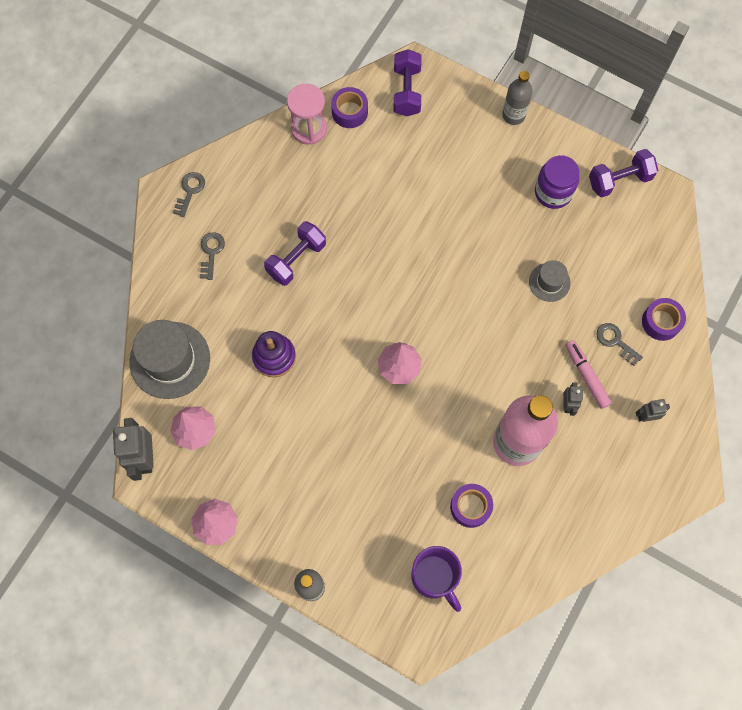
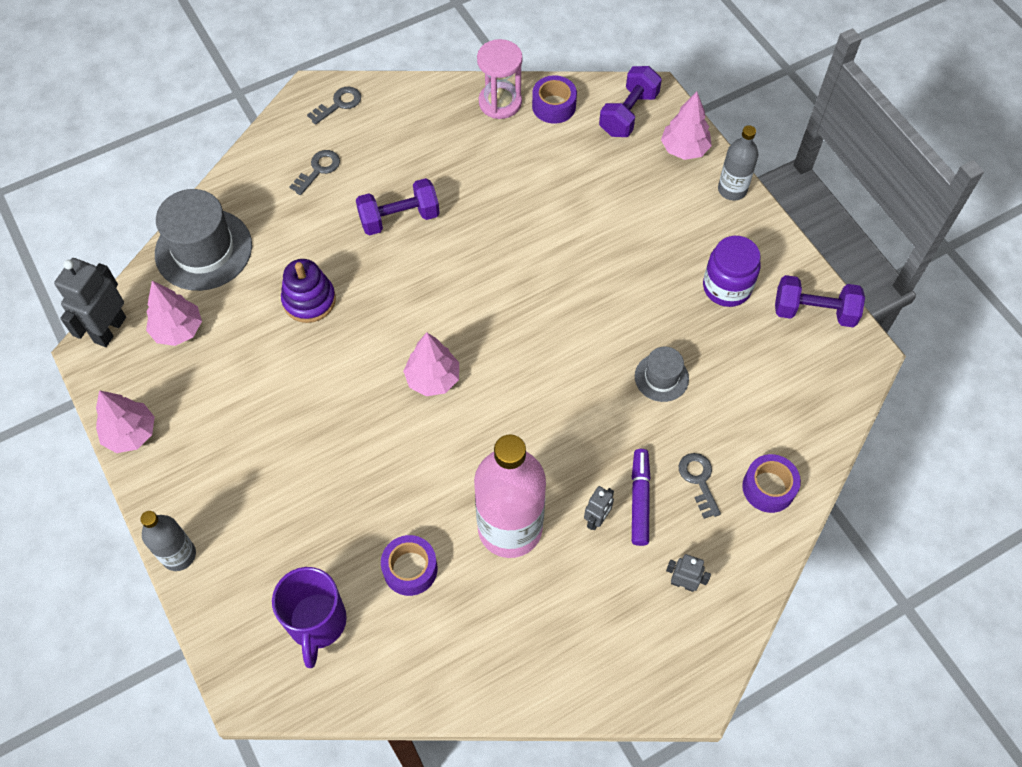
camera: 30 degrees right, 10 degrees down
pink marker [566,340,612,409] -> purple marker [632,449,651,546]
none -> pink tree [661,92,712,160]

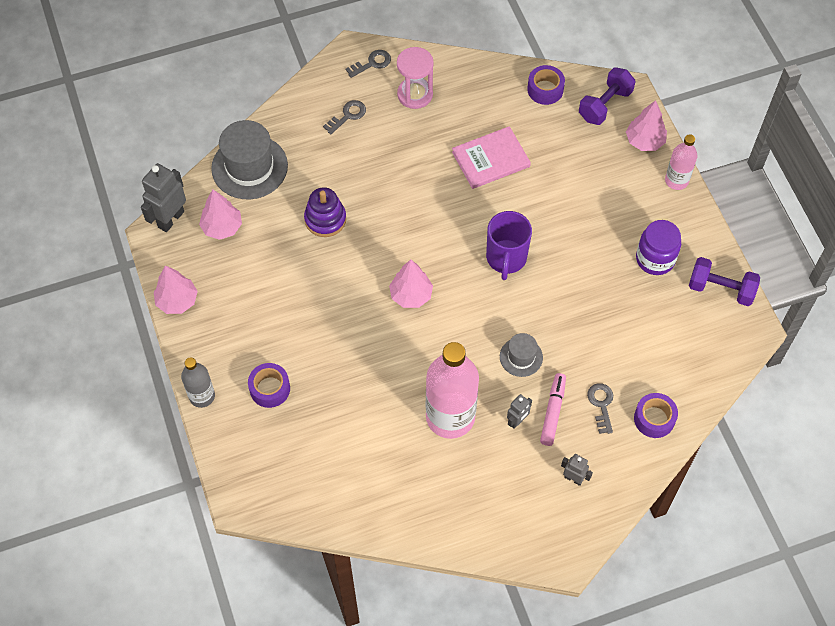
camera: 10 degrees right, 0 degrees up
purple mug [272,567,347,668] -> purple mug moved to [486,211,532,280]
purple dumbbell [356,178,440,236] -> none
purple tape [381,535,438,596] -> purple tape moved to [248,363,290,408]
pink hourglass [477,39,523,119] -> pink hourglass moved to [397,47,434,109]
purple marker [632,449,651,546] -> pink marker [540,373,566,446]
grey hat [635,347,689,402] -> grey hat moved to [500,333,543,377]
grey bottle [718,125,758,201] -> pink bottle [665,134,697,190]
none -> pink book [452,126,531,189]

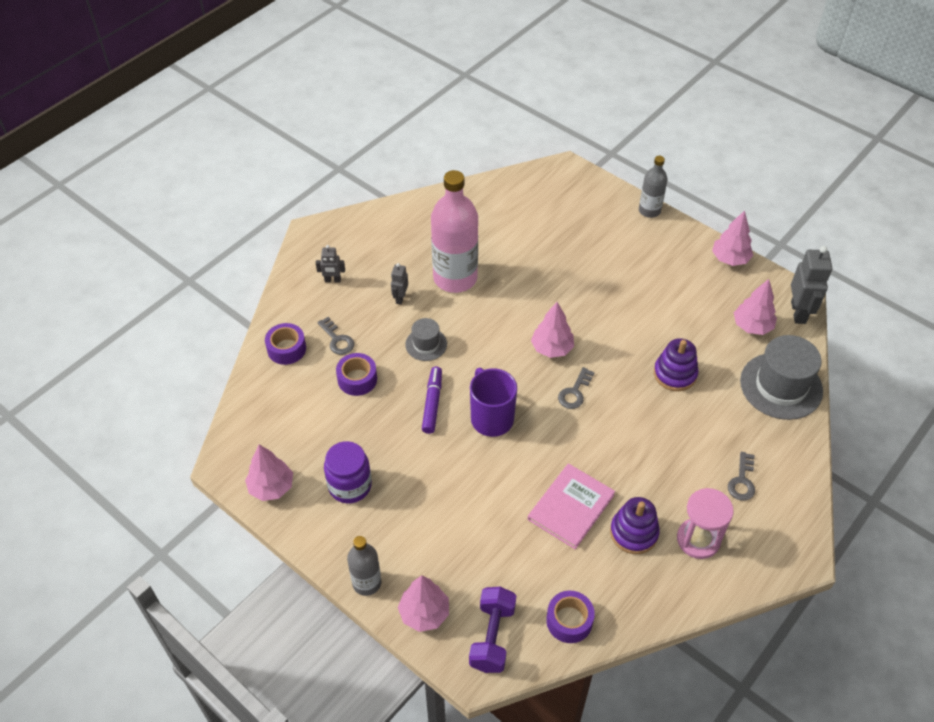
camera: 150 degrees right, 10 degrees down
purple tape [248,363,290,408] -> purple tape moved to [336,353,377,396]
grey key [346,50,391,78] -> grey key moved to [558,367,595,409]
pink marker [540,373,566,446] -> none
pink bottle [665,134,697,190] -> grey bottle [347,536,381,596]
purple dumbbell [689,257,760,306] -> pink tree [245,445,293,501]
none -> purple marker [422,366,442,434]
none -> purple stacking toy [610,497,660,554]

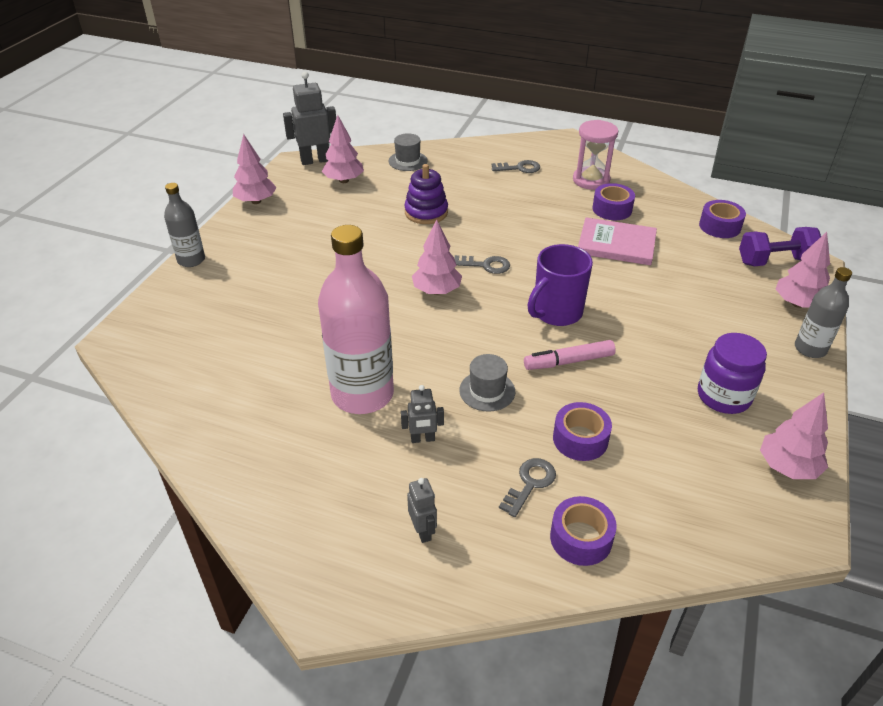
camera: 110 degrees left, 10 degrees down
purple marker [422,366,442,434] -> pink marker [524,340,616,370]
purple stacking toy [610,497,660,554] -> purple tape [592,183,635,220]
grey hat [740,335,823,420] -> grey hat [388,133,428,171], size x0.53

